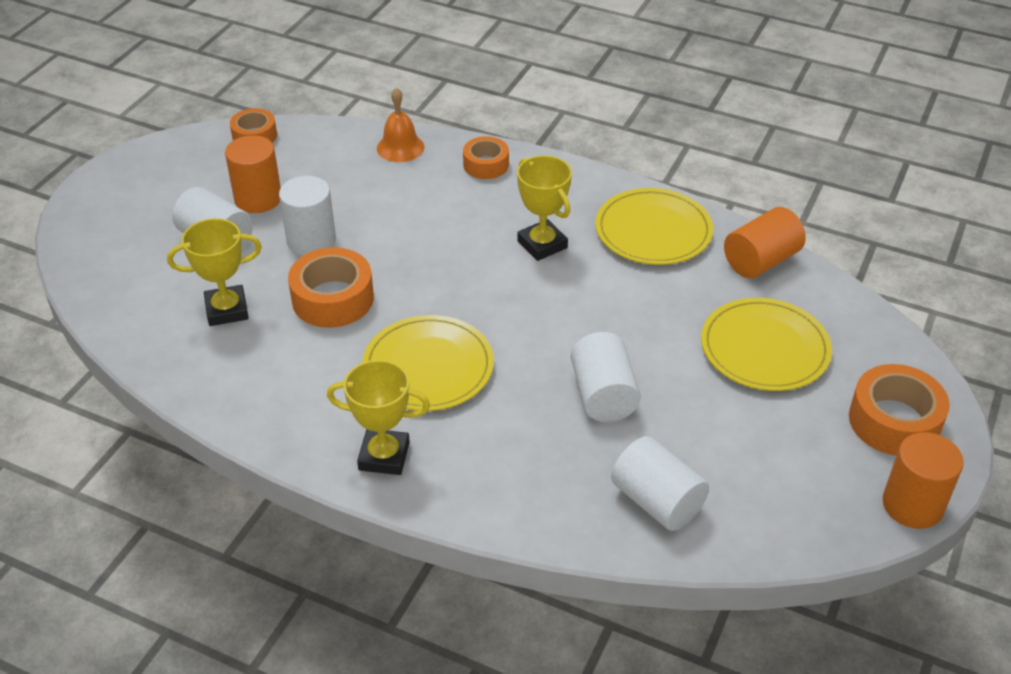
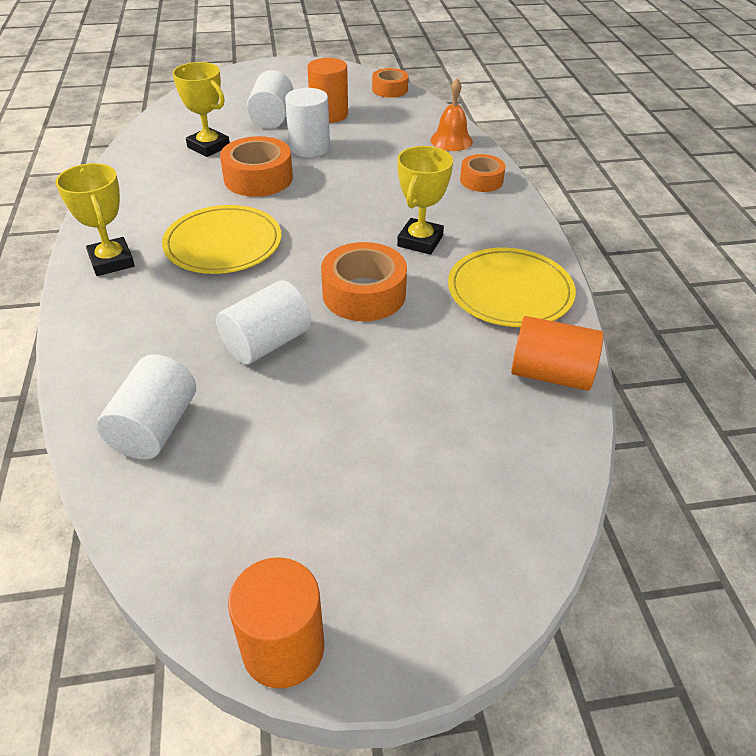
camera: 55 degrees right, 0 degrees up
yellow plate [701,298,832,391] -> none
orange tape [849,364,950,456] -> orange tape moved to [321,242,407,321]

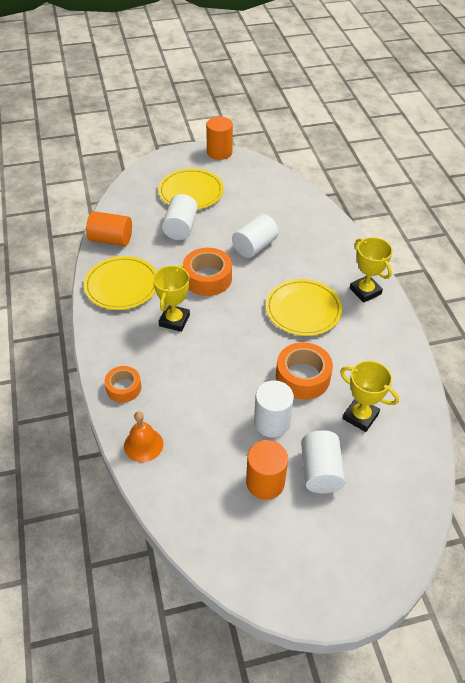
camera: 175 degrees right, 5 degrees up
white cylinder [96,355,196,460] -> white cylinder moved to [162,194,198,240]
orange tape [372,68,408,98] -> none
none -> yellow plate [158,169,224,209]

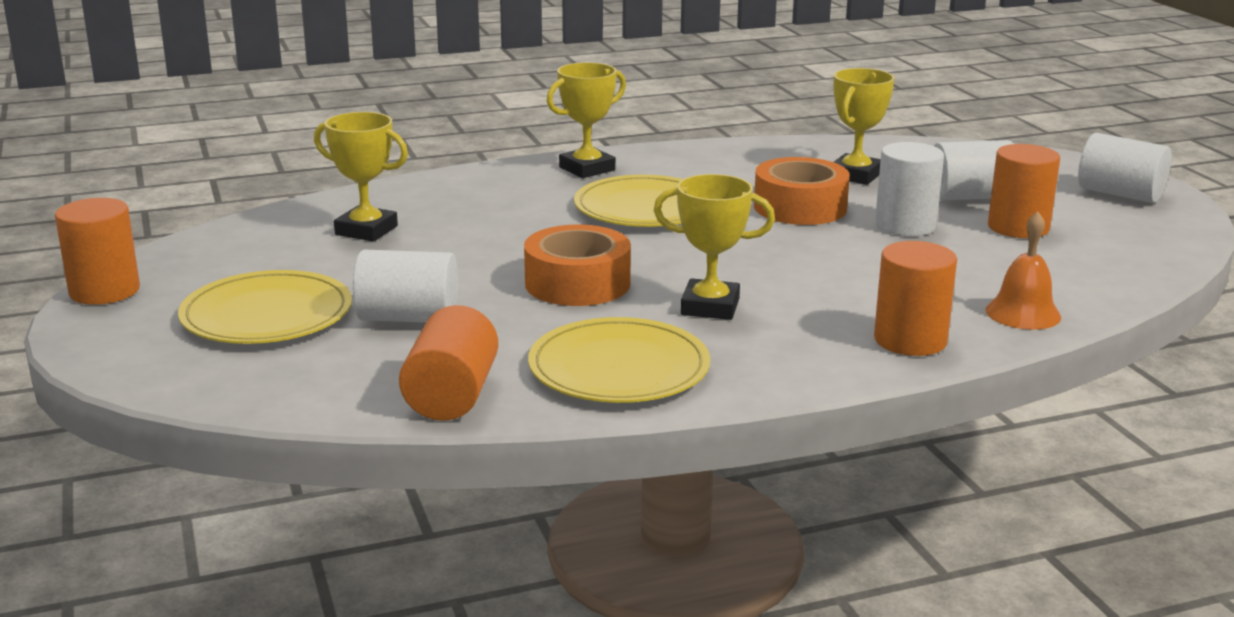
camera: 95 degrees left, 25 degrees down
orange tape [105,366,141,403] -> orange cylinder [874,241,957,356]
white cylinder [232,214,279,258] -> white cylinder moved to [1078,133,1172,203]
none -> yellow trophy [314,112,408,242]

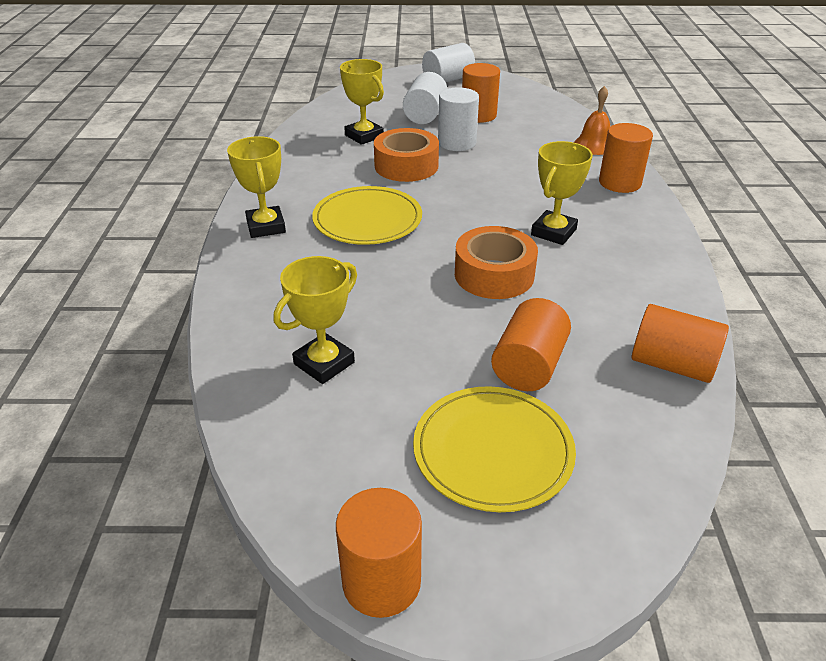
camera: 70 degrees left, 15 degrees up
white cylinder [353,250,458,323] -> orange cylinder [491,298,571,391]
yellow plate [528,317,710,403] -> none

